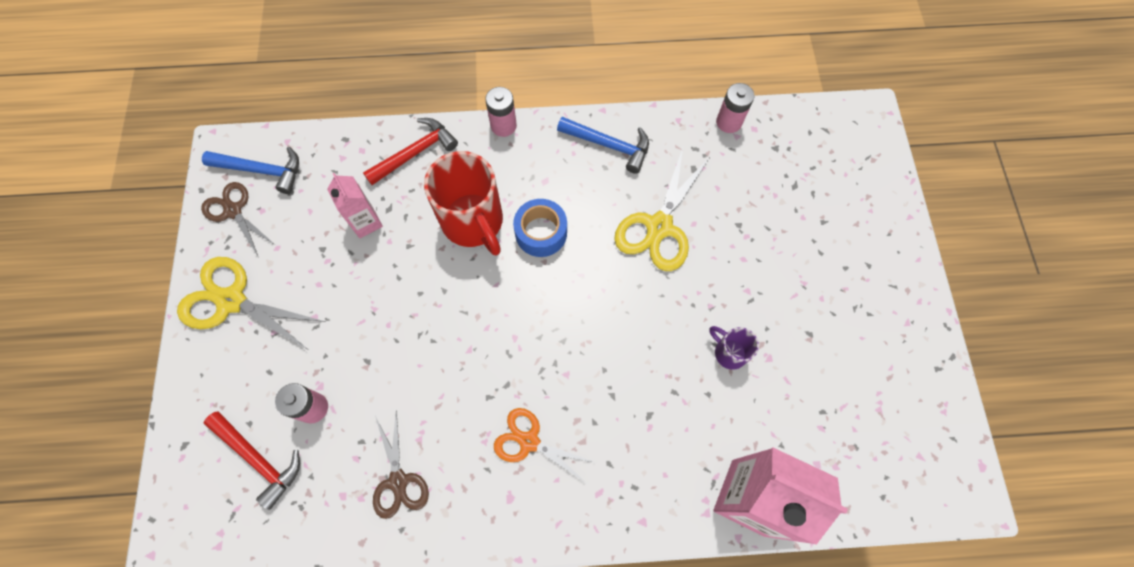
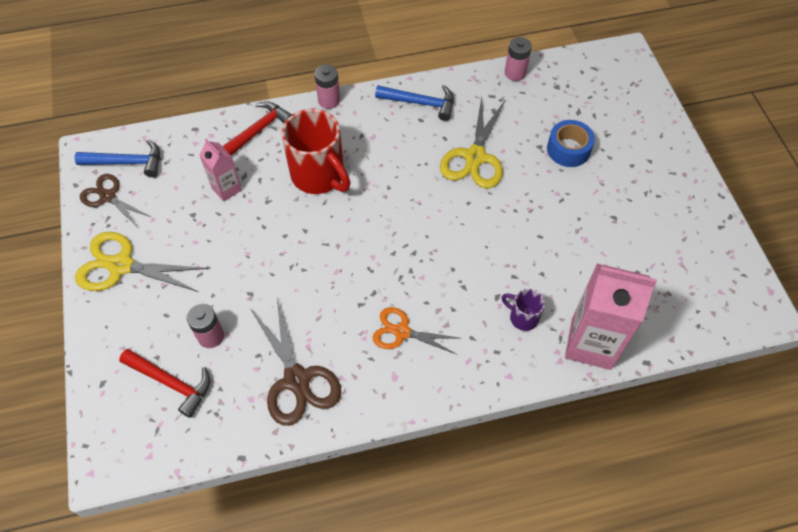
camera: 10 degrees left, 10 degrees down
brown scissors [373,409,429,519] -> brown scissors [250,299,341,426], size x1.54
blue tape [513,199,567,257] -> blue tape moved to [547,120,595,167]
purple mug [709,326,759,370] -> purple mug moved to [502,289,545,331]

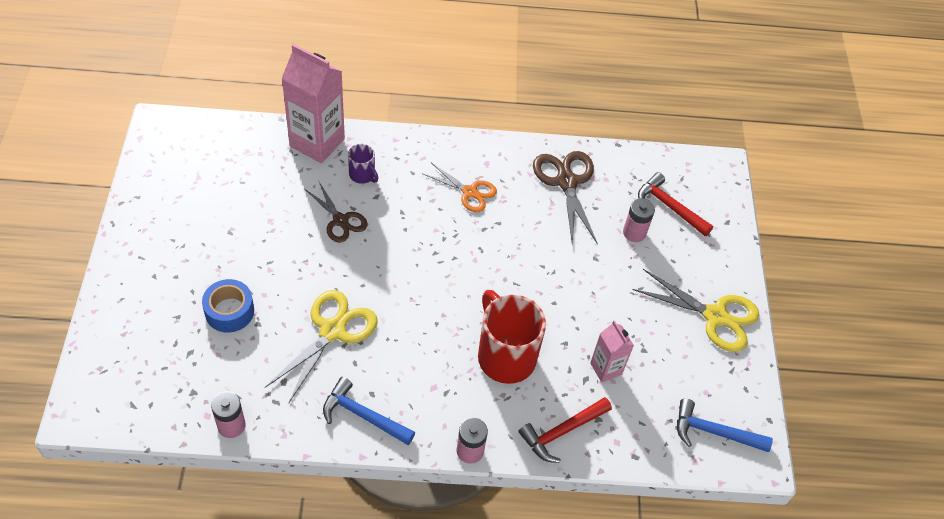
camera: 170 degrees left, 5 degrees down
brown scissors [80,174,151,226] -> brown scissors moved to [305,182,368,243]

